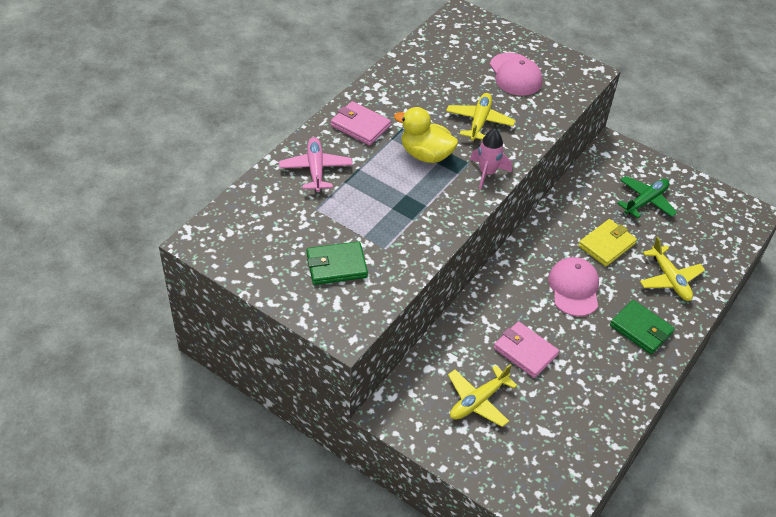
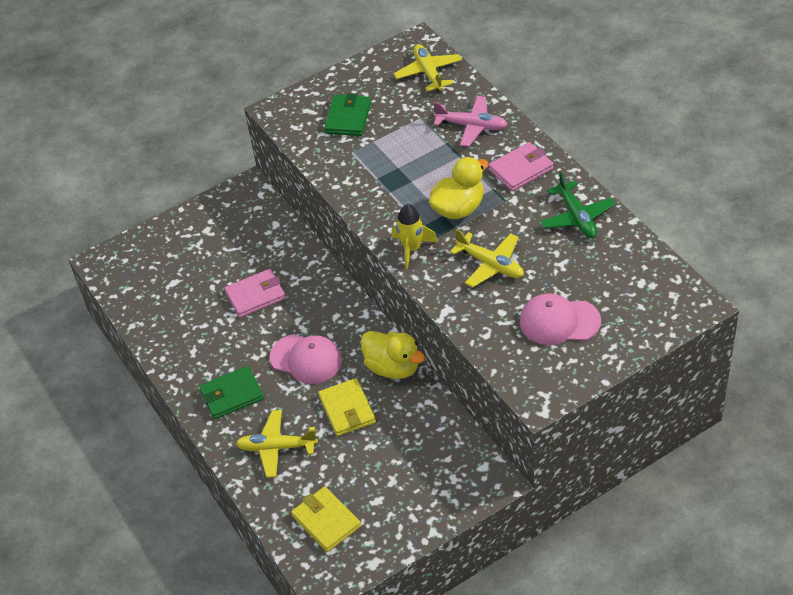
camera: 120 degrees right, 0 degrees up
yellow plane [448,364,518,427] -> yellow plane moved to [394,44,462,91]
pink rocket [470,129,512,190] -> yellow rocket [392,204,438,269]
green plane [617,176,677,218] -> green plane moved to [540,172,615,238]
none -> yellow wallet [291,486,361,552]
none -> yellow duck [361,331,425,379]

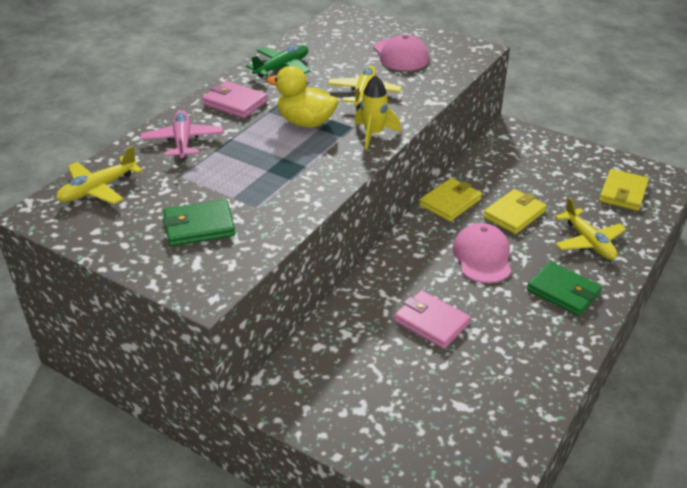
camera: 120 degrees left, 10 degrees down
yellow duck [361,331,425,379] -> yellow wallet [419,178,482,221]

